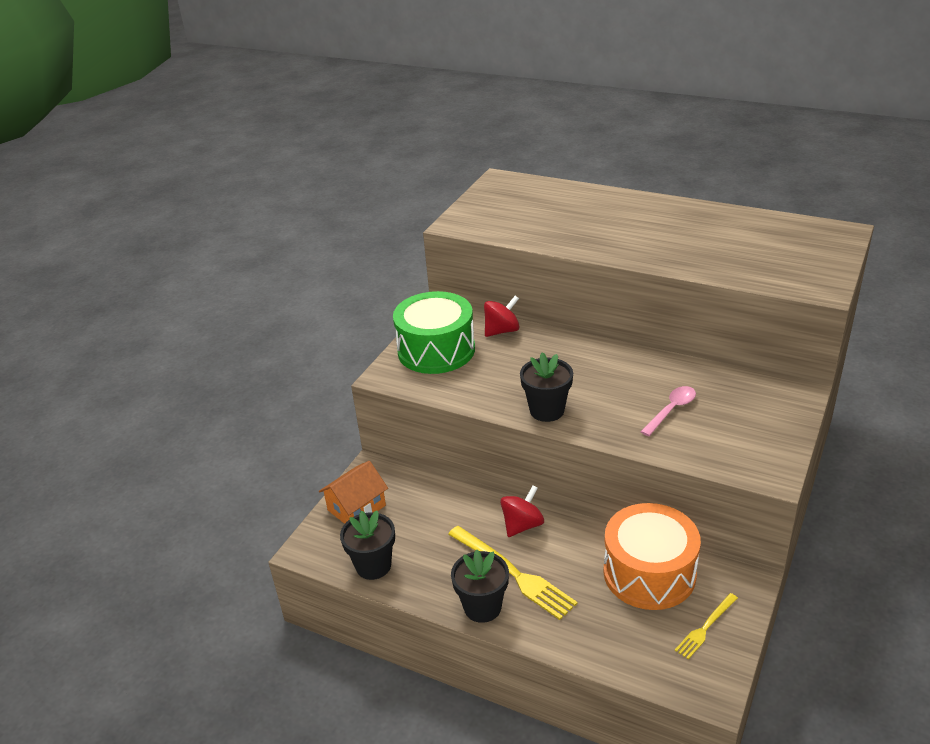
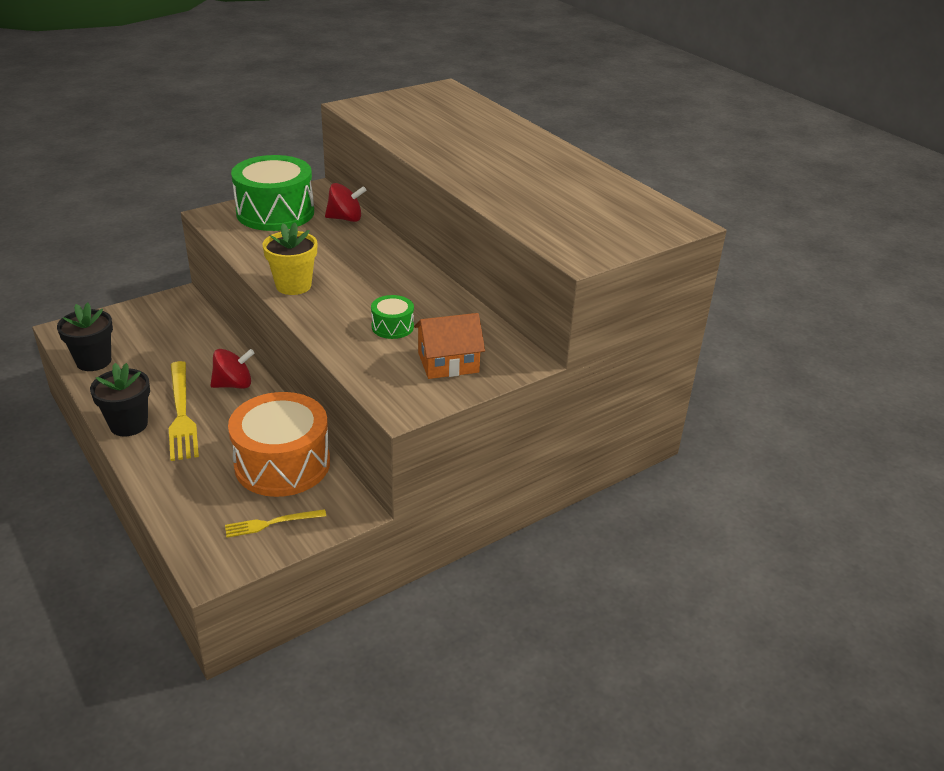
camera: 25 degrees right, 0 degrees up
orange house [319,461,388,524] -> orange house moved to [414,313,485,379]
black flower pot [520,352,573,422] -> yellow flower pot [263,222,317,295]
pink spoon [641,386,696,436] -> green drum [371,295,414,339]

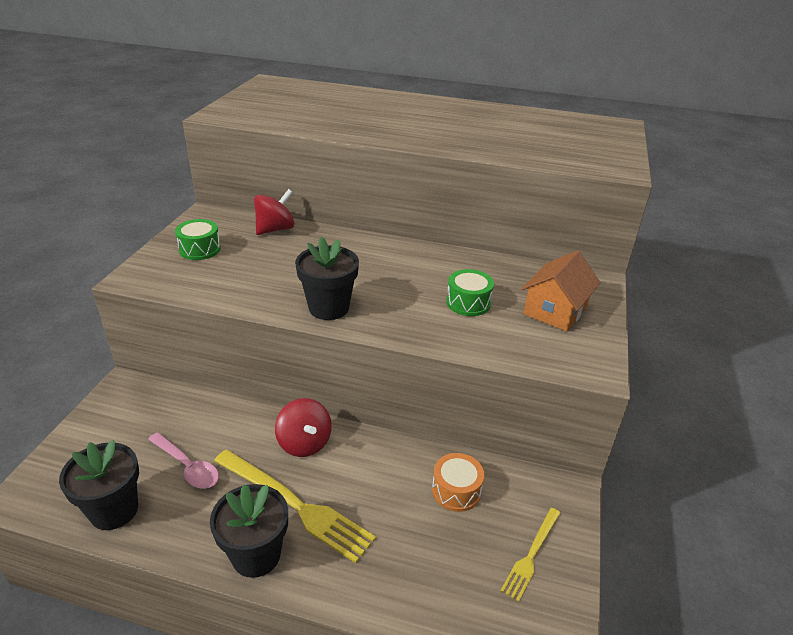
camera: 40 degrees left, 0 degrees up
red spinning top [210,349,255,389] -> red spinning top turned 120 degrees clockwise [275,398,332,457]
orange drum [228,392,330,497] -> orange drum [432,453,484,512], size x0.46
green drum [231,155,314,231] -> green drum [175,219,221,260], size x0.46
yellow flower pot [263,222,317,295] -> black flower pot [295,237,359,320]
none -> pink spoon [148,432,219,489]

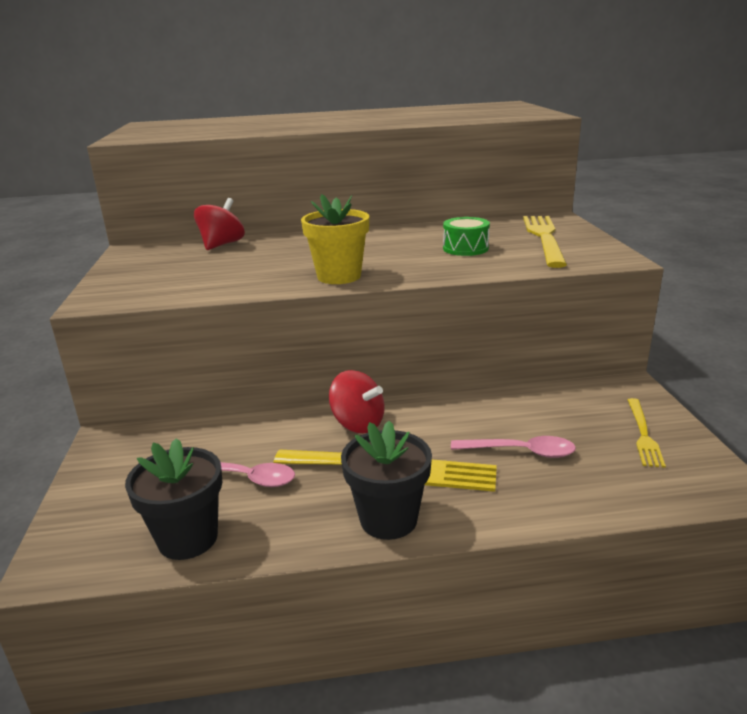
camera: 20 degrees left, 10 degrees down
green drum [175,219,221,260] -> none
black flower pot [295,237,359,320] -> yellow flower pot [301,194,369,284]
orange drum [432,453,484,512] -> none
orange house [521,251,601,332] -> yellow fork [523,216,567,268]
none -> pink spoon [451,436,576,458]

